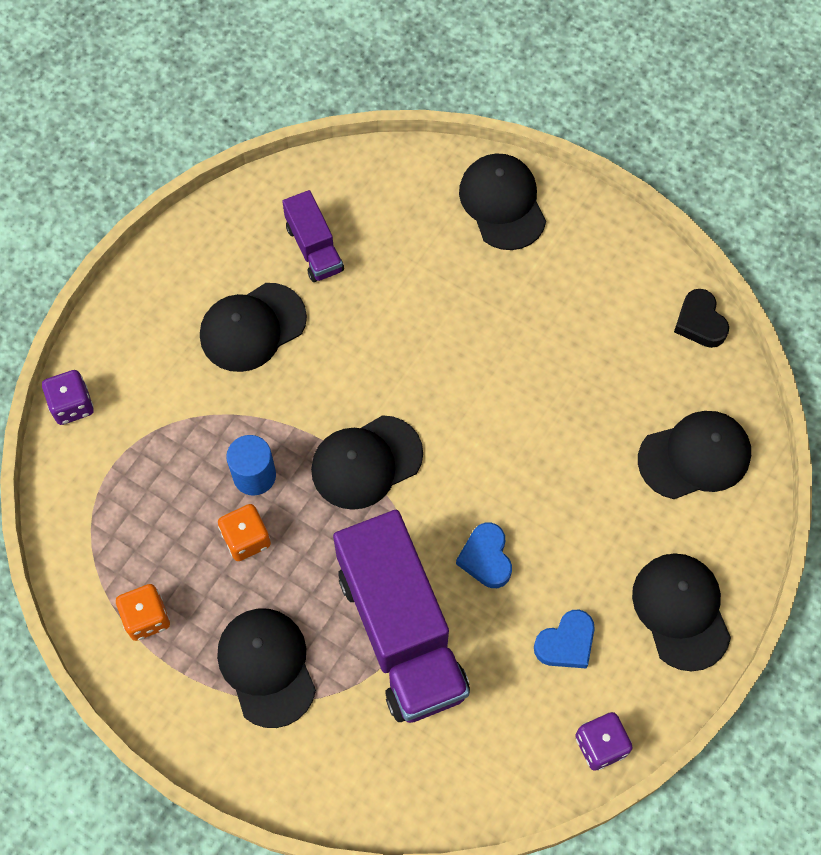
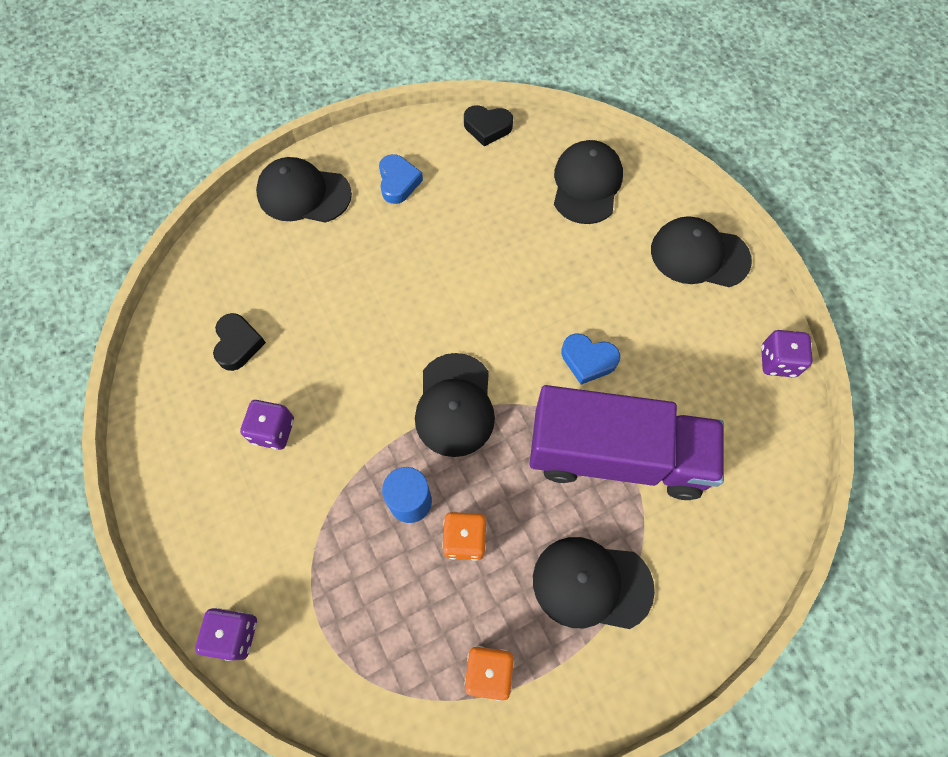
camera: 60 degrees left, 0 degrees up
black cap [200,283,307,372] -> purple dice [240,400,294,450]
purple truck [282,190,344,282] -> black heart [213,313,266,371]
blue heart [534,610,595,668] -> blue heart moved to [379,154,423,204]

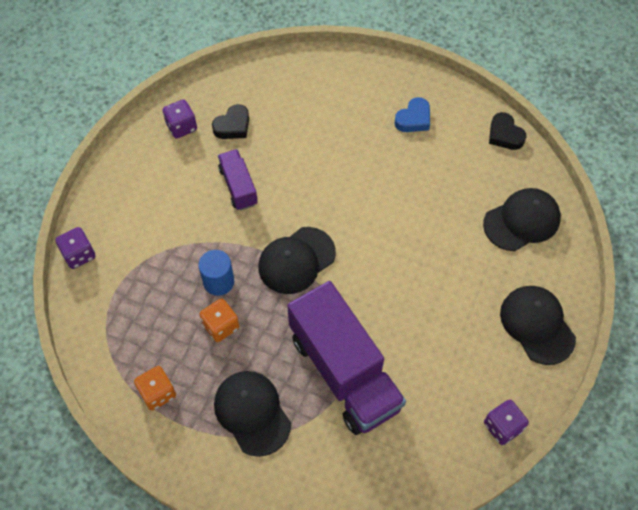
camera: 50 degrees right, 5 degrees down
purple dice [240,400,294,450] -> purple dice moved to [162,99,197,139]
black cap [256,157,352,223] -> none
blue heart [561,333,620,385] -> none
none -> purple truck [218,149,258,210]

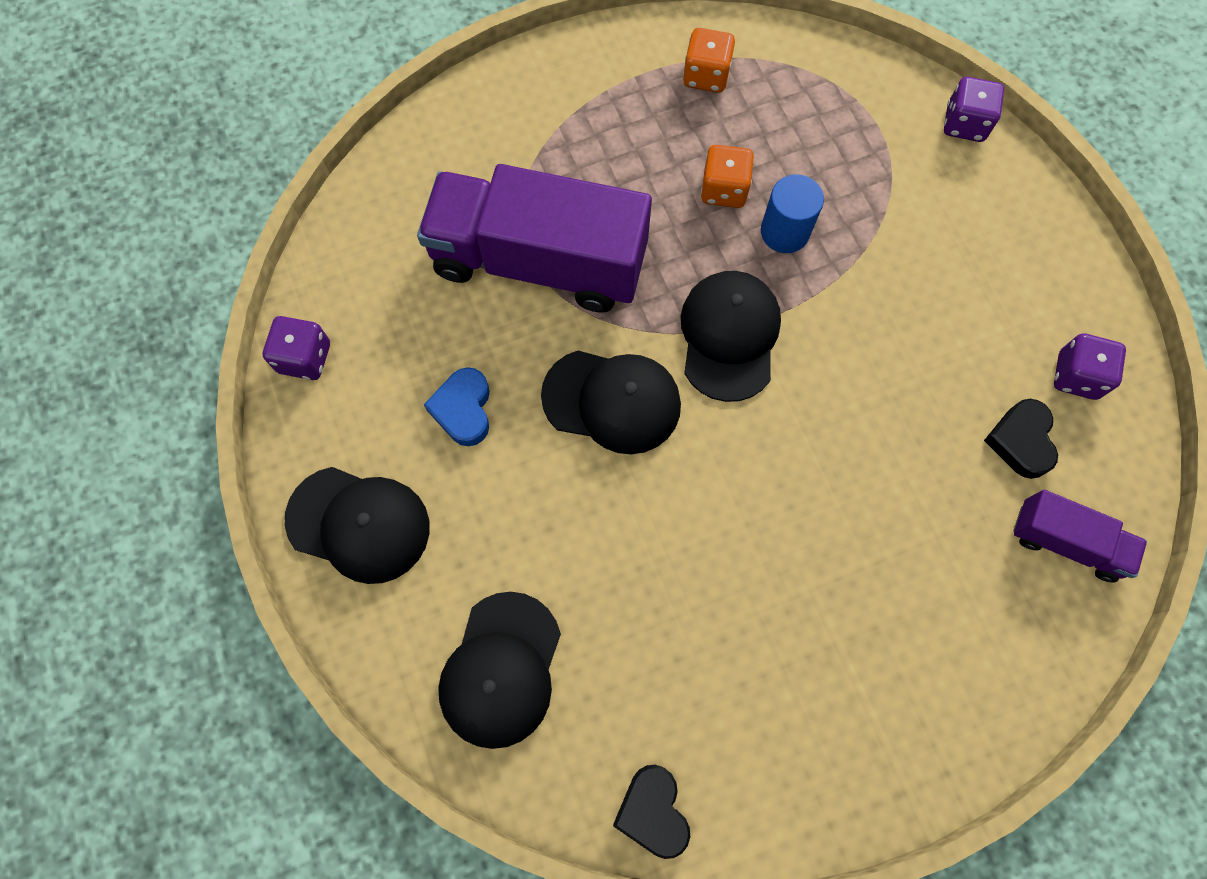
camera: 135 degrees right, 10 degrees up
black cap [214,371,291,457] -> black cap moved to [541,351,681,454]
purple truck [218,149,258,210] -> purple truck moved to [1013,490,1147,583]
blue heart [394,97,430,132] -> blue heart moved to [424,367,490,446]
black heart [489,112,526,150] -> black heart turned 120 degrees counterclockwise [613,765,690,859]

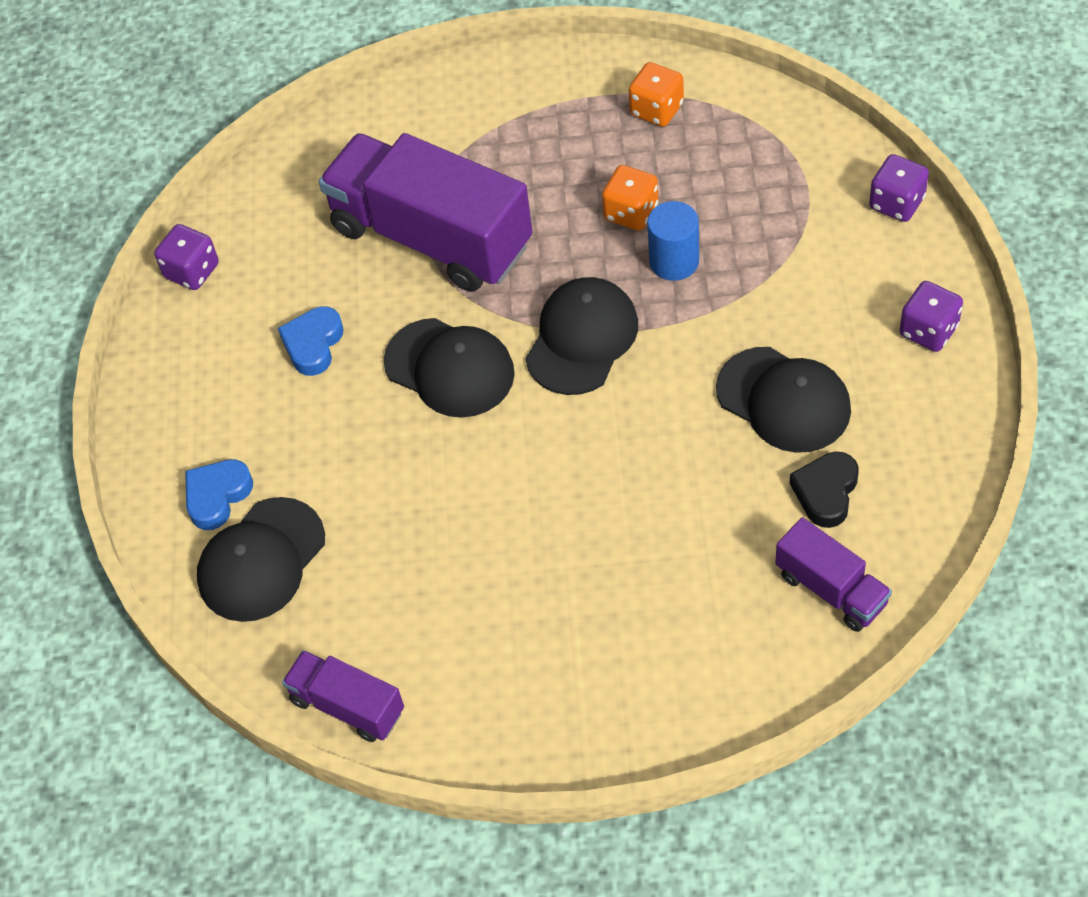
camera: 25 degrees right, 15 degrees down
black cap [285,467,429,584] -> black cap moved to [716,347,851,453]
black heart [613,765,690,859] -> purple truck [282,650,404,742]
purple dice [1054,333,1126,400] -> purple dice moved to [900,281,963,352]
none -> blue heart [185,459,253,530]

